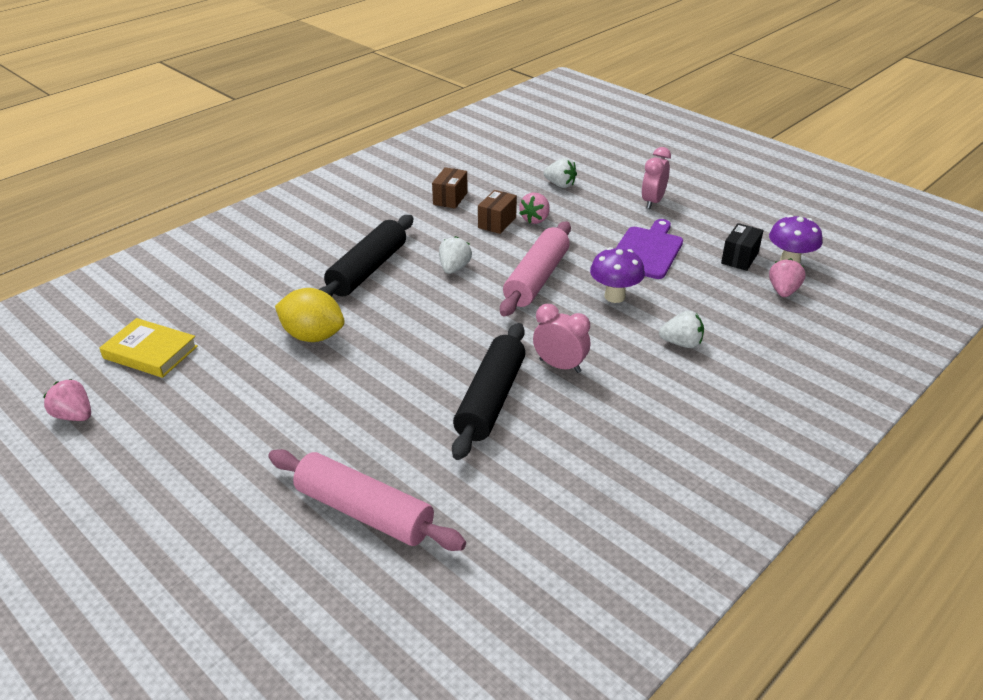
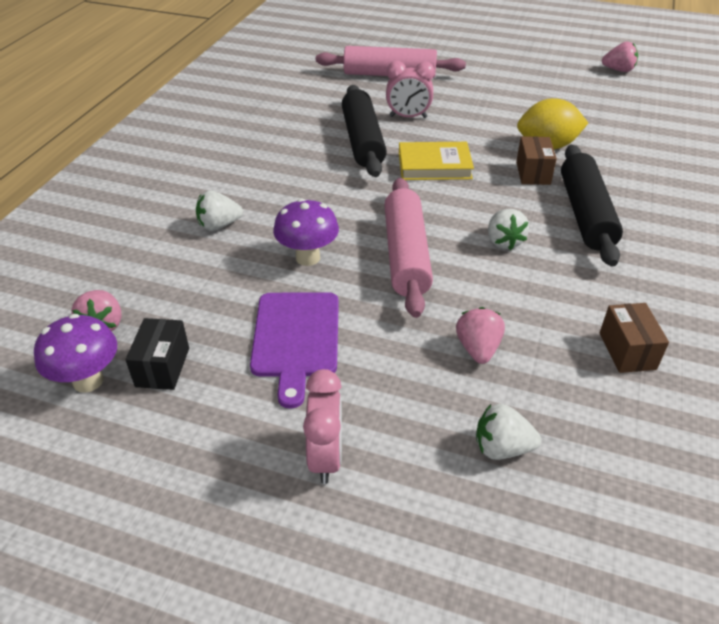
camera: 155 degrees right, 5 degrees up
yellow book [100,318,198,378] -> yellow book moved to [399,142,474,180]
brown box [478,190,517,234] -> brown box moved to [516,136,557,185]
pink clock [533,304,590,373] -> pink clock moved to [386,61,435,118]

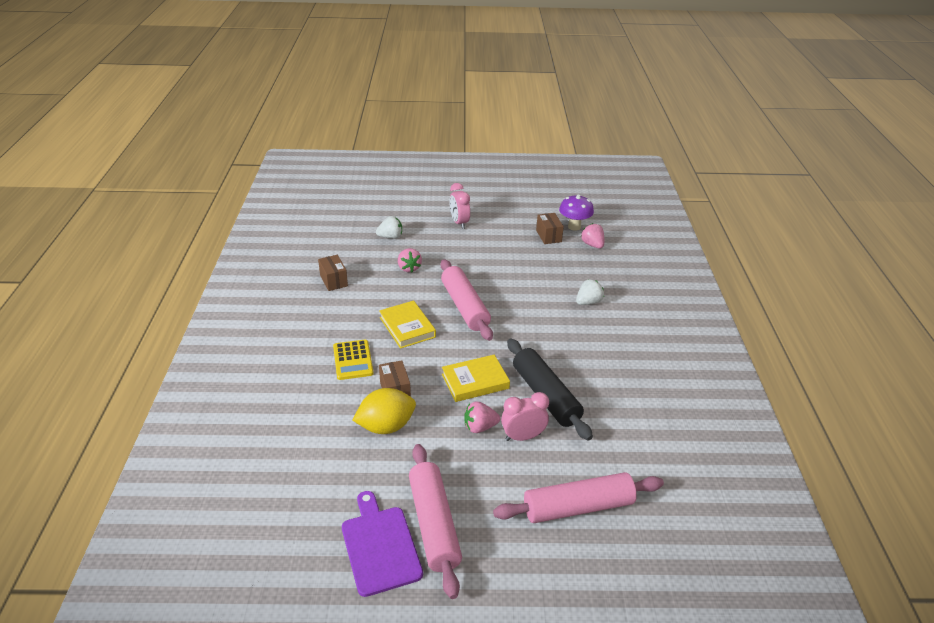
camera: 160 degrees right, 5 degrees down
black box [126,318,189,390] -> brown box [536,213,564,244]
purple cutting board [250,292,339,409] -> purple cutting board moved to [342,491,423,597]
purple mushroom [273,198,339,266] -> none
white strawberry [488,209,529,250] -> yellow book [379,300,436,349]
black rolling pin [561,145,623,267] -> yellow calculator [333,340,374,380]
pink strawberry [602,41,638,72] -> pink strawberry moved to [465,402,500,433]
none -> pink rolling pin [409,444,462,599]

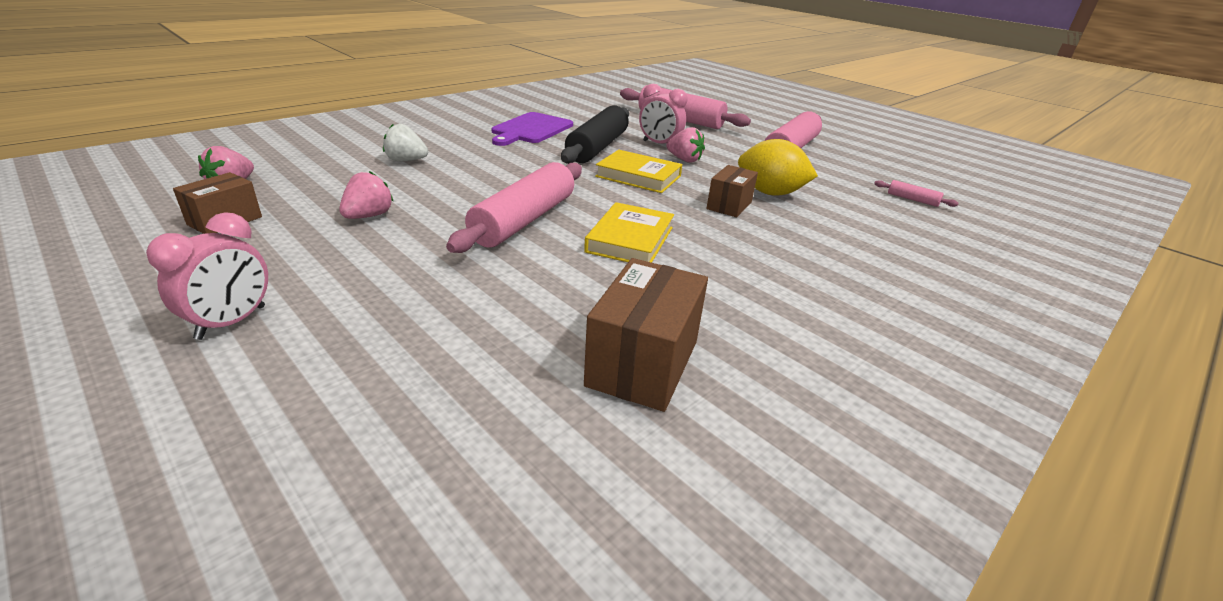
camera: 135 degrees left, 5 degrees down
brown box [318,255,348,291] -> brown box [584,258,708,412], size x1.60
yellow calculator [333,340,374,380] -> none
purple cutting board [342,491,423,597] -> purple cutting board moved to [492,112,573,146]
white strawberry [376,216,402,239] -> none
pink strawberry [398,248,422,272] -> pink strawberry moved to [339,171,394,219]
purple mushroom [559,194,594,231] -> none
none -> pink rolling pin [874,180,959,207]

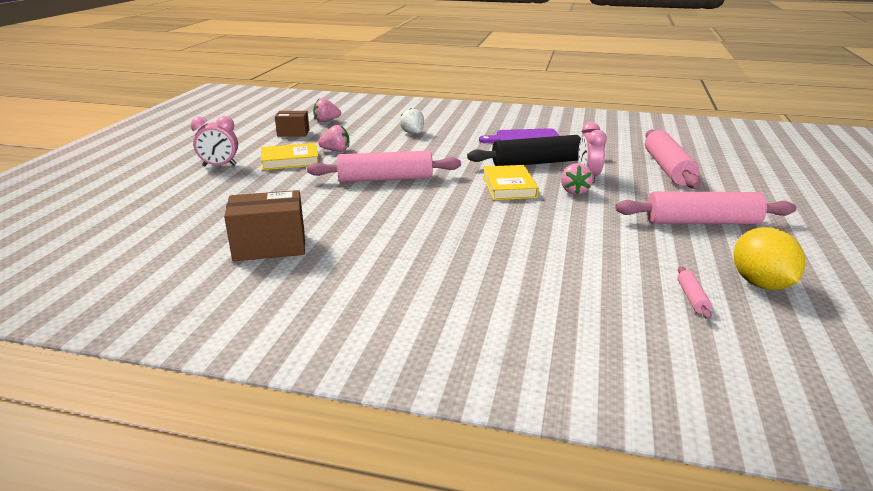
camera: 60 degrees right, 5 degrees down
yellow book [584,202,674,263] -> yellow book moved to [261,143,319,170]
brown box [706,165,758,217] -> none
yellow lemon [738,139,818,195] -> yellow lemon moved to [733,227,805,290]

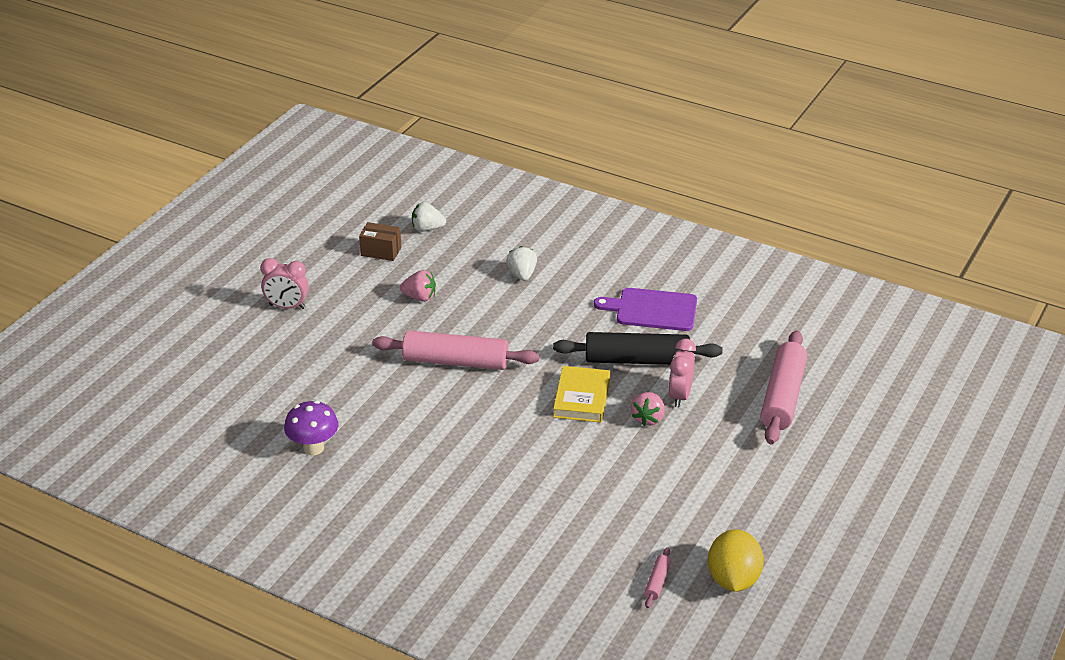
camera: 15 degrees right, 10 degrees up
brown box [224,190,305,261] -> purple mushroom [284,401,338,455]
yellow book [261,143,319,170] -> none
pink strawberry [313,98,341,122] -> white strawberry [412,202,446,232]
pink rolling pin [615,191,797,224] -> none

